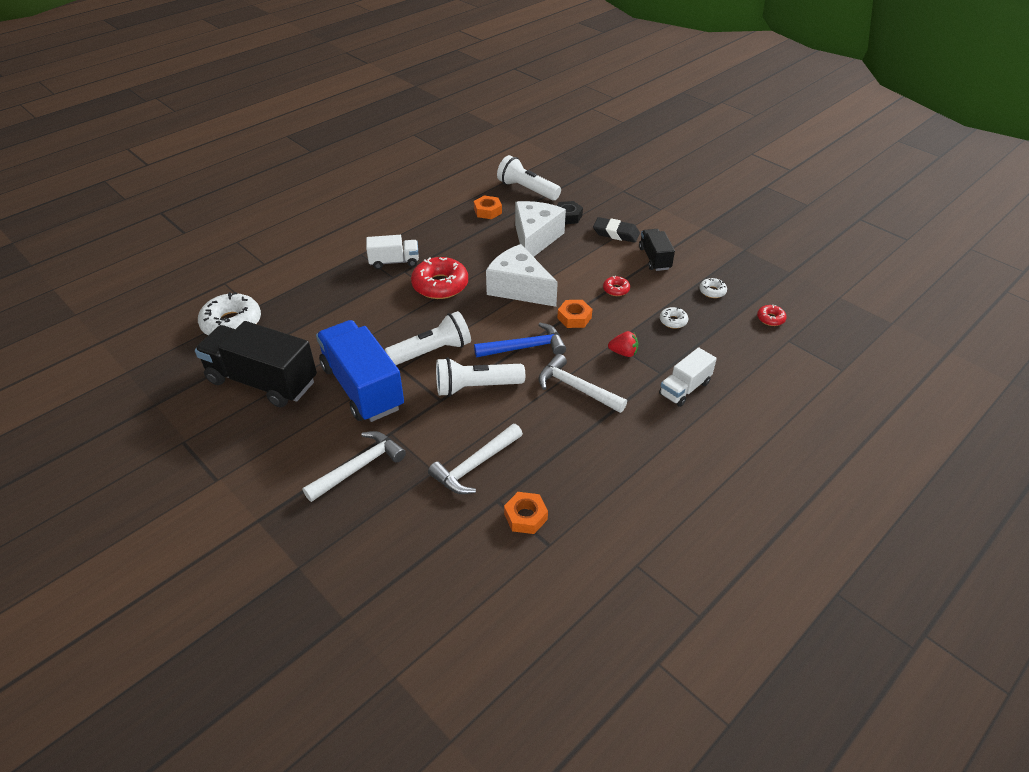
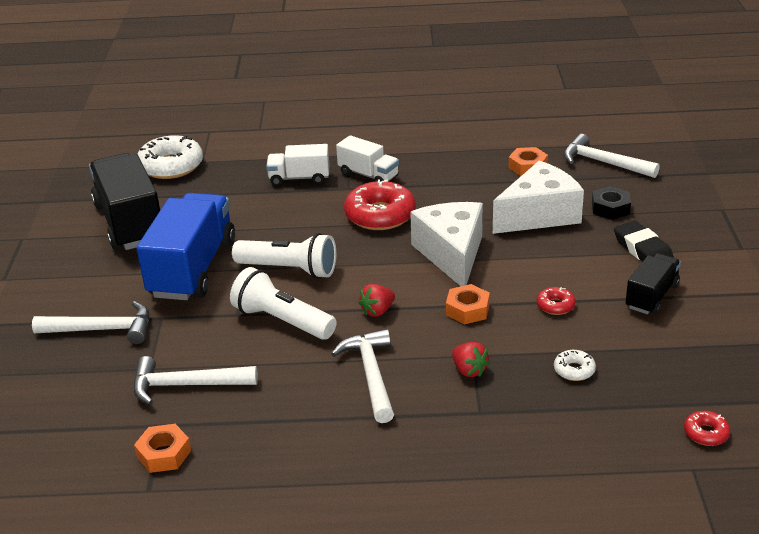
camera: 45 degrees right, 10 degrees down
blue hammer [474,323,566,357] -> red strawberry [358,284,395,317]
white flashlight [497,155,561,200] -> white hammer [564,134,660,178]
white truck [659,347,717,407] -> white truck moved to [266,144,329,186]
white donut [699,278,727,298] -> none

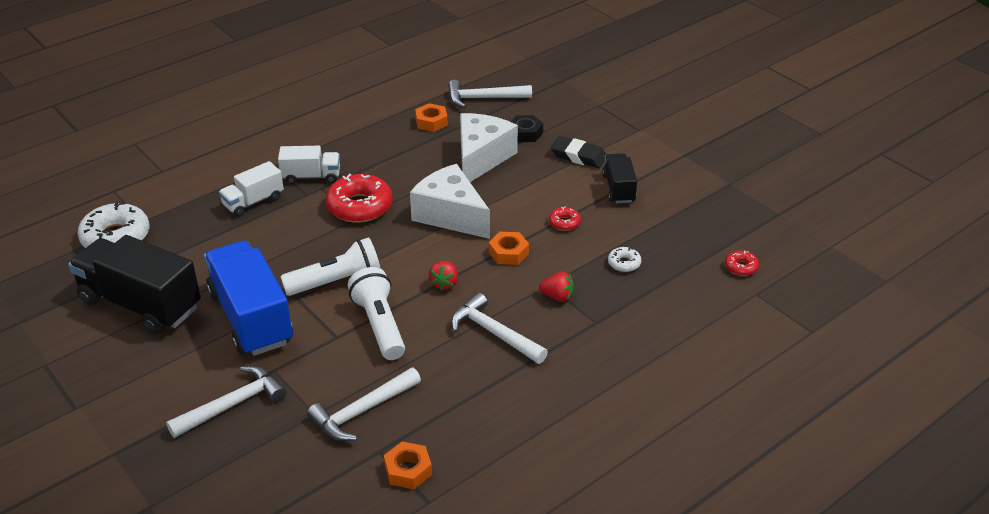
camera: 40 degrees left, 5 degrees up
white flashlight [230,267,337,340] -> white flashlight turned 75 degrees clockwise [348,267,405,360]

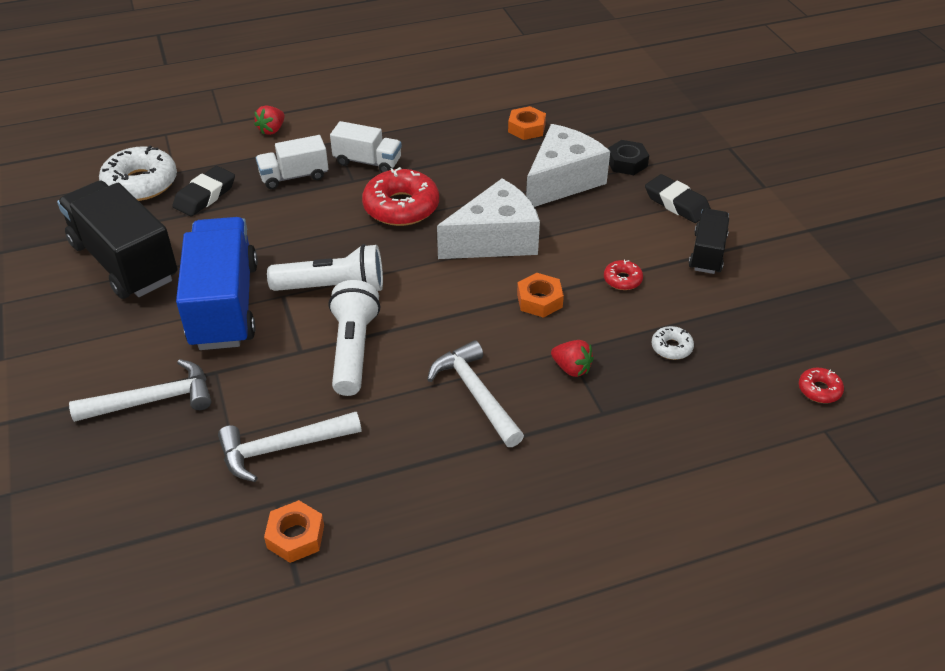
camera: 20 degrees right, 5 degrees up
white cheese [410,164,490,239] -> white cheese turned 90 degrees clockwise [437,179,540,259]
red strawberry [429,261,458,291] -> red strawberry moved to [254,105,285,135]
white hammer [448,80,532,108] -> none
none -> black eraser [172,166,235,216]

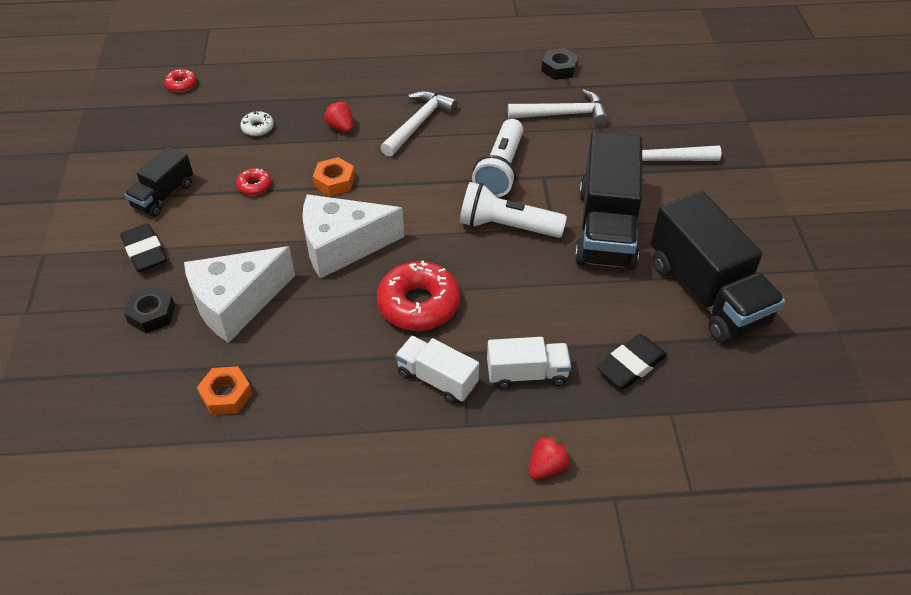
camera: 165 degrees left, 5 degrees up
white donut [99,146,177,201] -> none
blue truck [176,217,258,350] -> black truck [575,132,642,270]
orange nut [264,500,324,563] -> black nut [541,48,579,80]
white hammer [427,340,524,447] -> white hammer turned 135 degrees counterclockwise [380,91,458,157]

